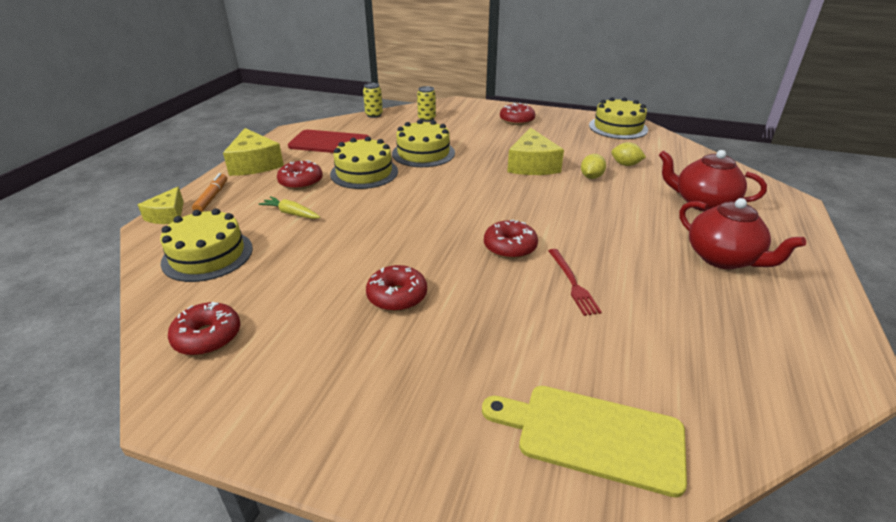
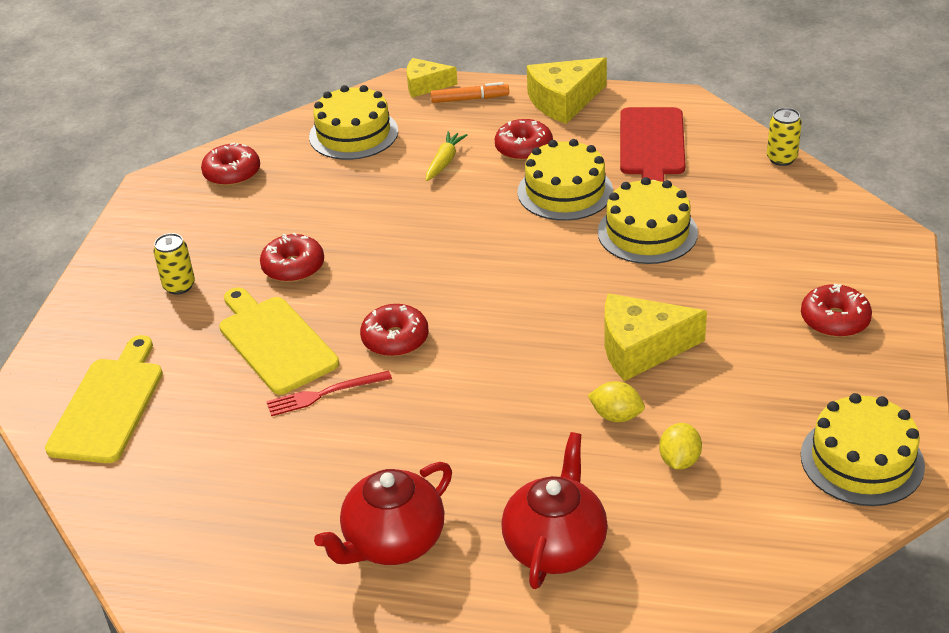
camera: 85 degrees right, 5 degrees up
yellow can [417,86,436,122] -> yellow can moved to [153,233,195,295]
none -> yellow cutting board [219,287,339,395]

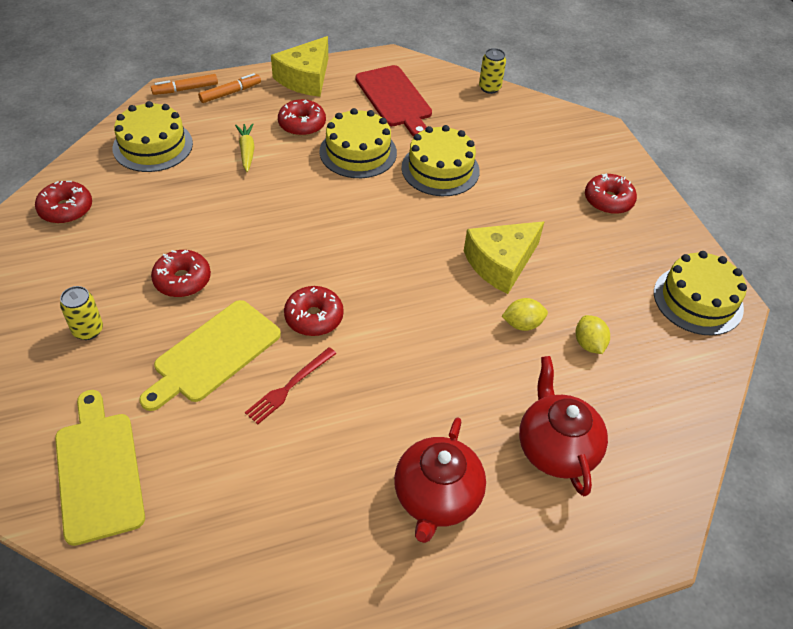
camera: 35 degrees left, 10 degrees up
yellow cutting board [219,287,339,395] -> yellow cutting board turned 75 degrees counterclockwise [139,300,281,411]
yellow cheese [407,58,457,98] -> orange marker [151,74,218,95]

